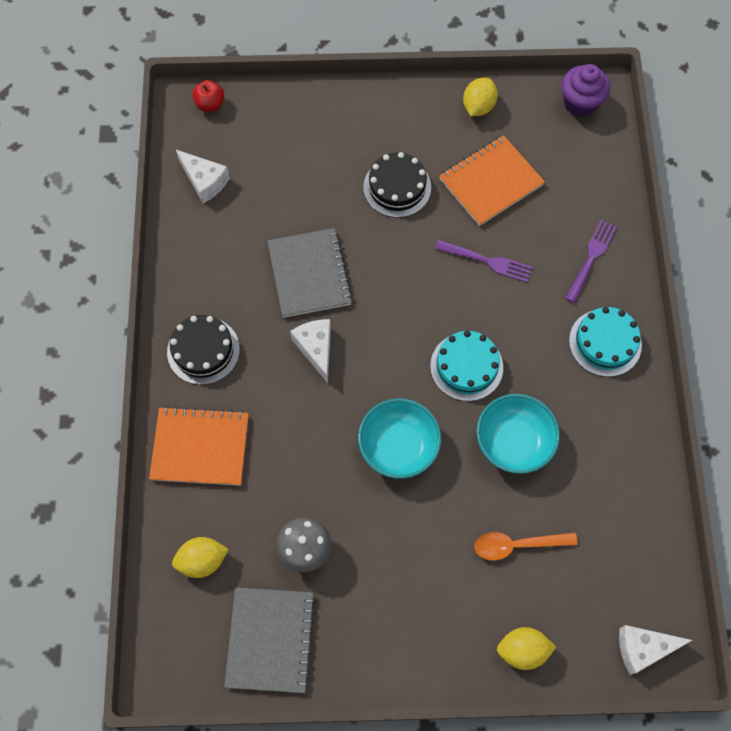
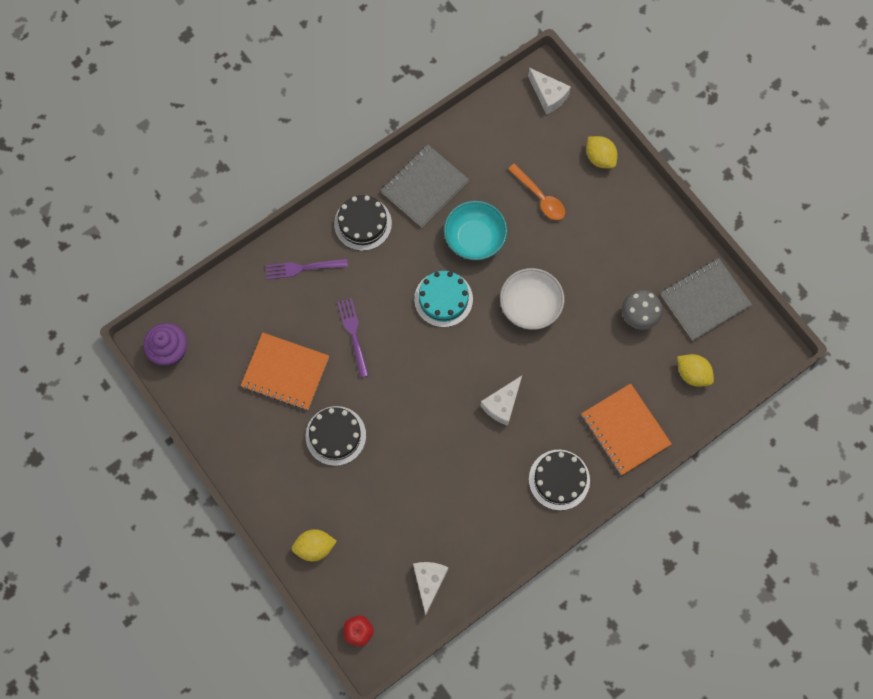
camera: 125 degrees left, 5 degrees up
grey notebook [267,228,353,318] -> grey notebook moved to [381,145,469,227]
turquoise bowl [358,398,441,479] -> white bowl [500,268,565,330]
yellow lemon [463,78,498,116] -> yellow lemon moved to [292,529,337,561]
turquoise cake [569,307,642,377] -> black cake [334,195,392,251]

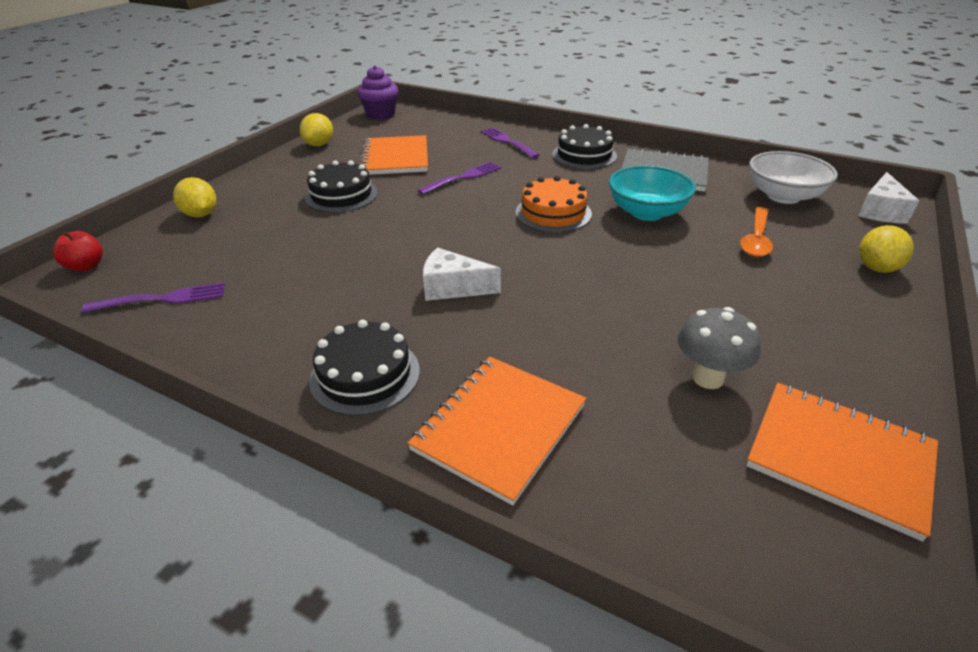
camera: 65 degrees right, 35 degrees down
white cheese [413,562,449,615] -> purple fork [81,282,225,313]
turquoise cake [414,271,473,327] -> orange cake [515,176,592,233]
white bowl [500,268,565,330] -> white bowl moved to [749,151,838,204]
grey notebook [661,258,752,341] -> orange notebook [746,383,938,542]
yellow lemon [677,354,714,387] -> yellow lemon moved to [300,113,333,146]

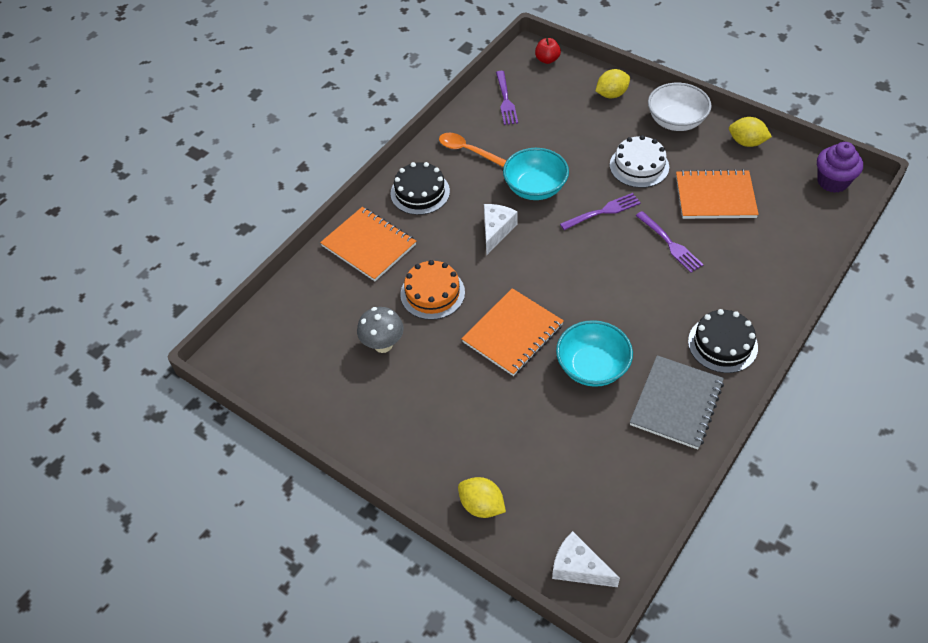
camera: 100 degrees right, 15 degrees up
black cake [305,160,378,213] -> white cake [610,135,669,188]
purple fork [481,127,540,158] -> purple fork moved to [560,193,641,230]
orange cake [515,176,592,233] -> orange cake moved to [400,260,465,320]
orange spoon [740,207,773,257] -> orange spoon moved to [439,133,506,167]
orange notebook [746,383,938,542] -> orange notebook moved to [462,288,564,376]
white bowl [749,151,838,204] -> white bowl moved to [648,83,711,131]
none -> turquoise bowl [503,148,569,200]

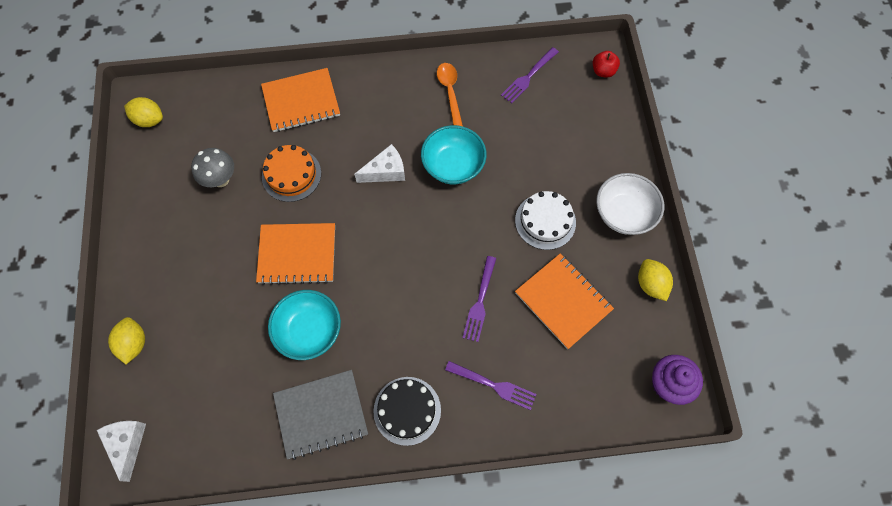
camera: 45 degrees right, 15 degrees up
orange notebook [320,207,416,281] -> orange notebook turned 75 degrees clockwise [261,68,340,132]
black cake [390,162,450,215] -> none
purple fork [560,193,641,230] -> purple fork moved to [445,361,536,410]
yellow lemon [596,69,630,98] -> yellow lemon moved to [124,97,163,127]

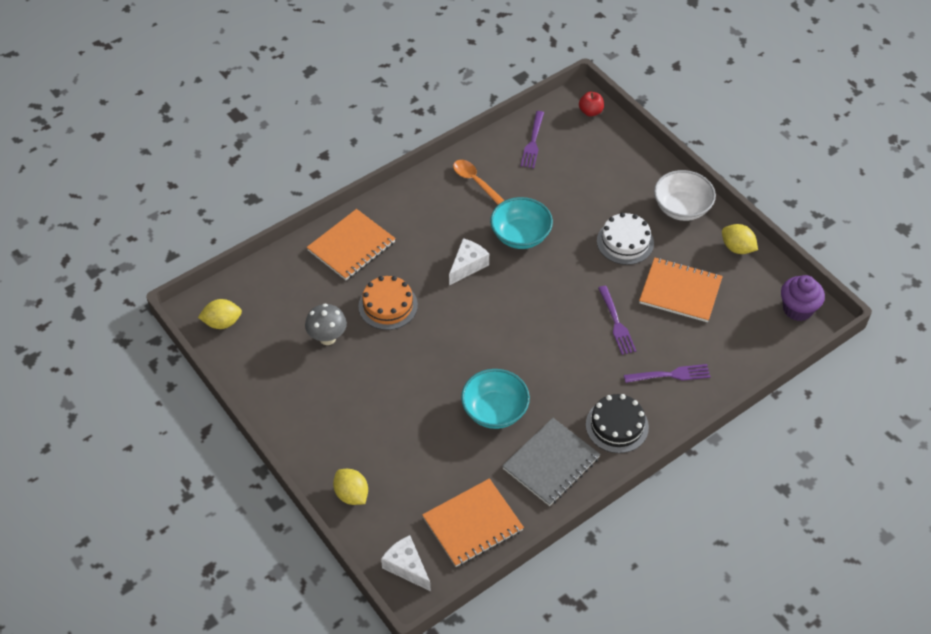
camera: 30 degrees left, 15 degrees down
orange notebook [256,223,335,285] -> orange notebook moved to [422,478,524,567]

